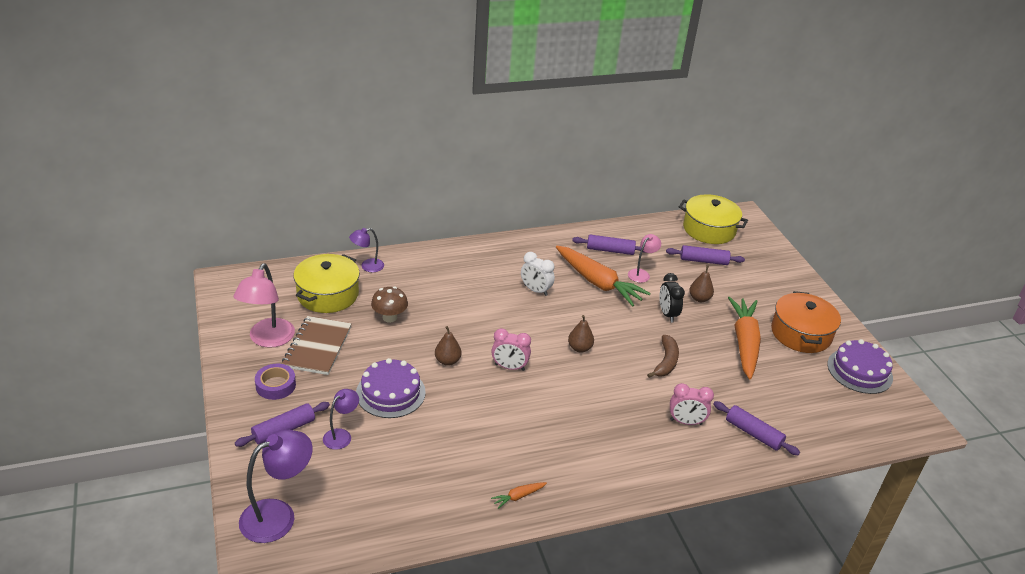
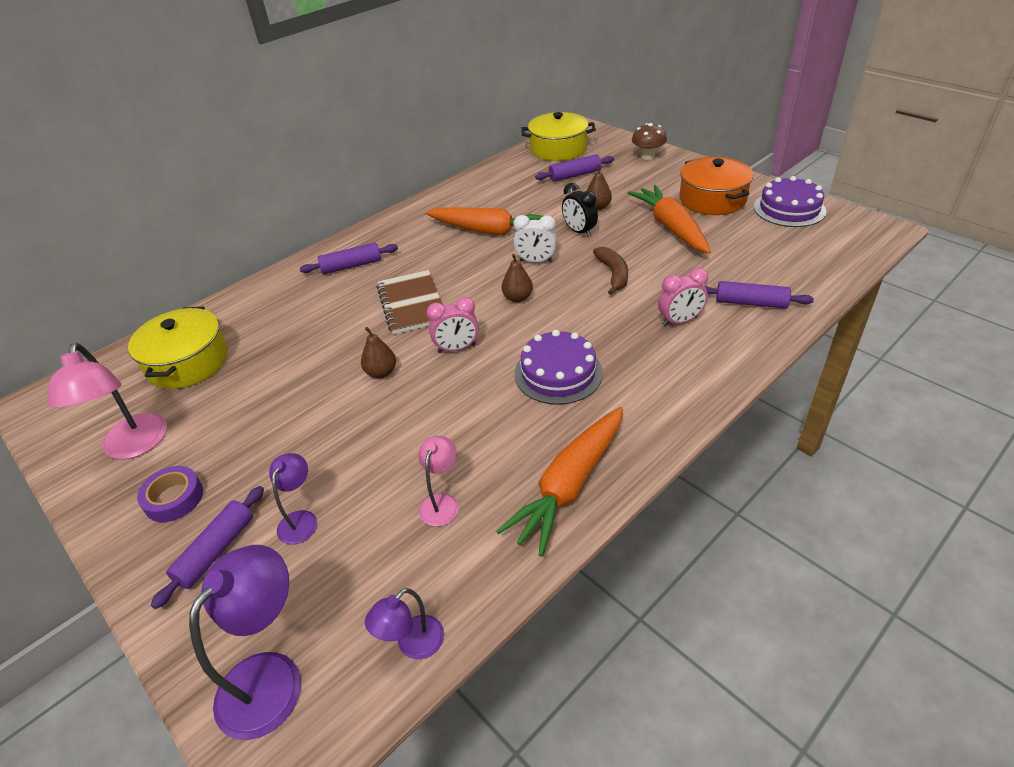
camera: 20 degrees left, 5 degrees up
brown notebook [282,316,352,375] -> brown notebook moved to [376,270,442,334]
purple lamp [349,228,384,272] -> purple lamp moved to [365,588,444,660]
purple cake [356,358,426,418] -> purple cake moved to [515,330,603,405]
brown mushroom [371,287,408,323] -> brown mushroom moved to [632,123,667,160]
orange carrot [491,482,547,509] -> orange carrot [496,407,623,556], size x2.45
white clock [521,252,555,296] -> white clock moved to [514,215,557,263]
purple rolling pin [572,235,646,255] -> purple rolling pin moved to [300,243,398,274]
pink lamp [628,234,661,283] -> pink lamp moved to [418,436,459,526]

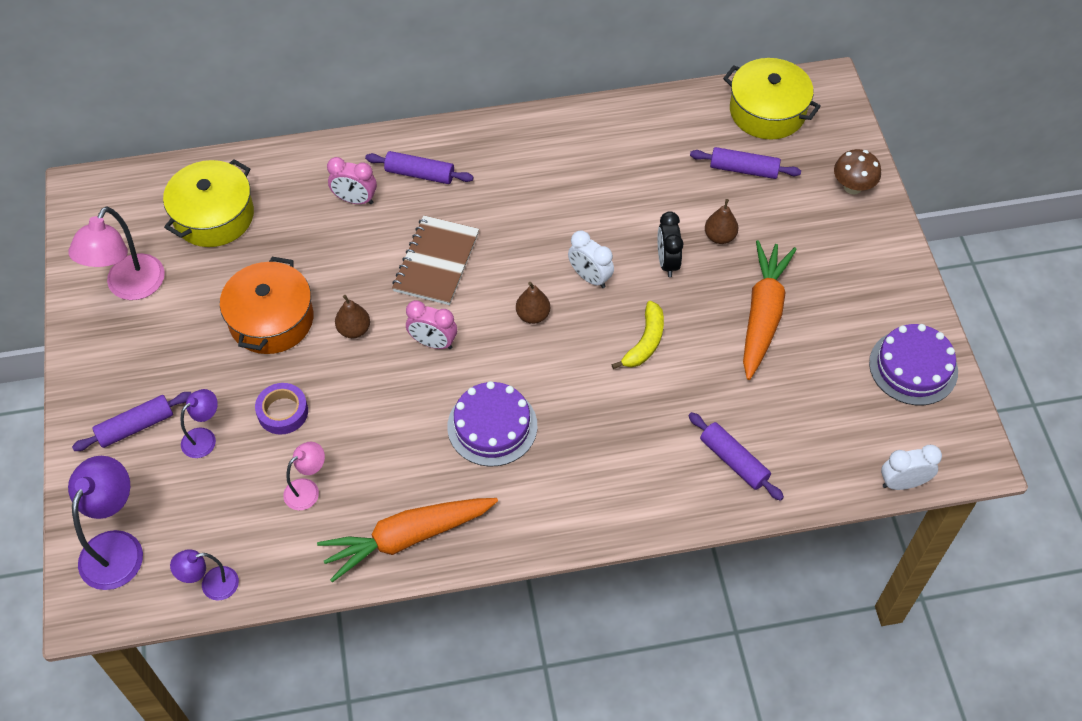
camera: 30 degrees right, 15 degrees up
purple tape [137,466,203,522] -> purple tape moved to [255,383,308,435]
purple lamp [189,545,301,740] -> purple lamp turned 45 degrees counterclockwise [68,456,143,590]
orange carrot [425,207,543,235] -> none
brown banana [593,247,628,295] -> yellow banana [611,301,664,369]
pink clock [658,268,708,326] -> pink clock moved to [327,157,377,204]
orange pot [679,157,753,215] -> orange pot moved to [220,257,313,354]
none -> white clock [881,445,942,490]

